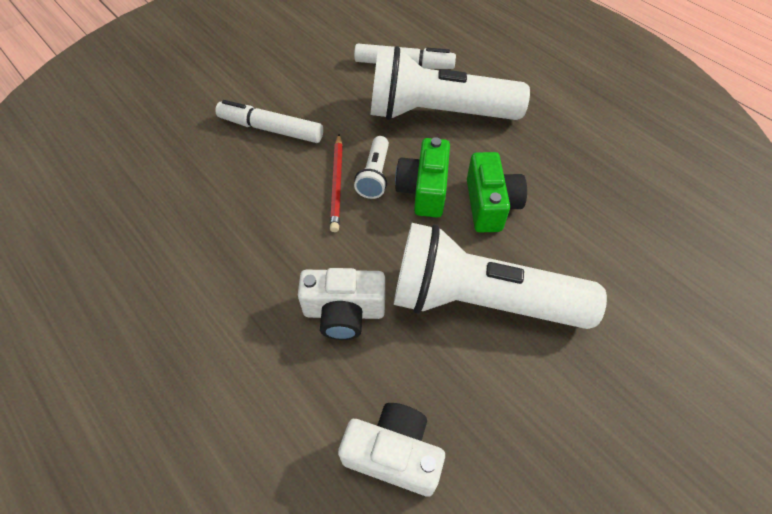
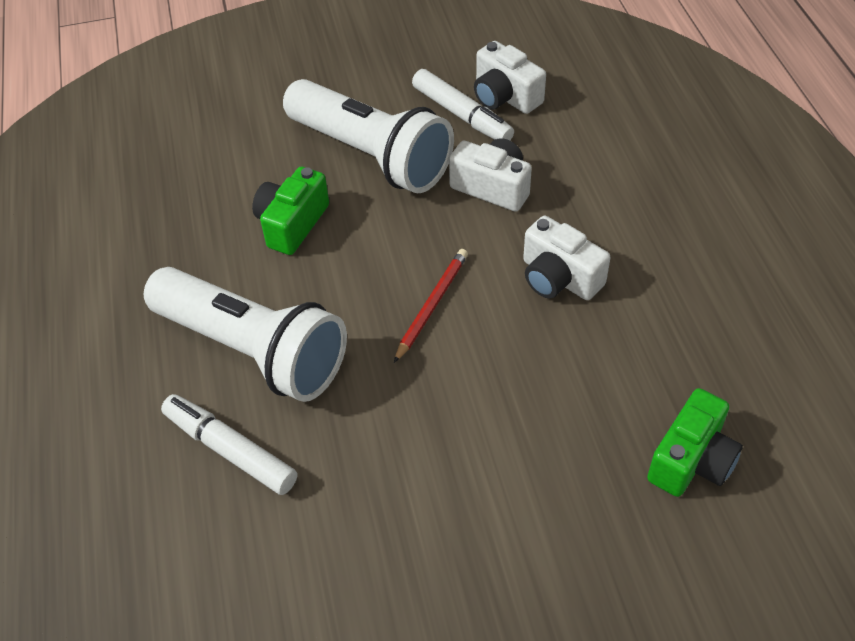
camera: 150 degrees left, 5 degrees down
white marker [215,100,323,143] -> white marker moved to [412,69,514,140]
white flashlight [354,136,389,199] -> none
green camera [395,137,450,218] -> green camera moved to [647,388,743,497]
none -> white camera [523,216,611,300]

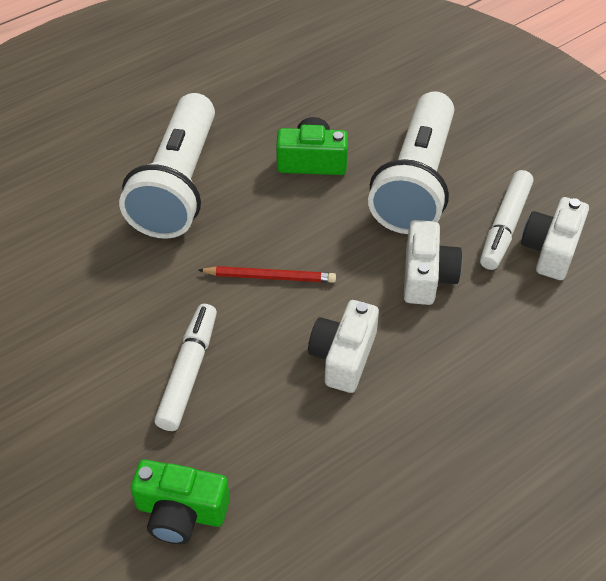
camera: 65 degrees right, 0 degrees up
white marker [161,394,297,495] -> white marker moved to [154,304,217,431]

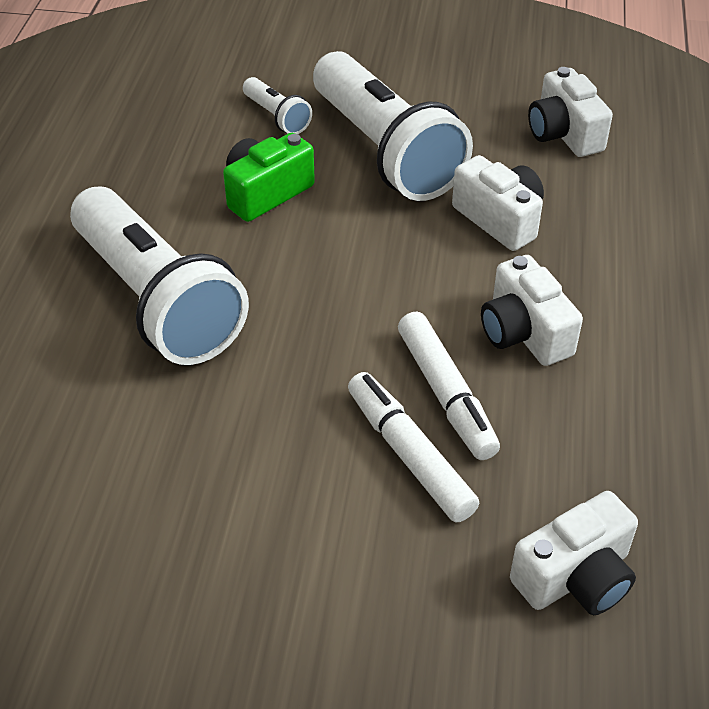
camera: 45 degrees left, 5 degrees down
green camera [130,459,230,544] -> white camera [510,491,638,615]
red pencil [198,266,336,283] -> none
white marker [480,170,533,270] -> white marker moved to [398,311,500,460]
none -> white flashlight [243,77,312,134]

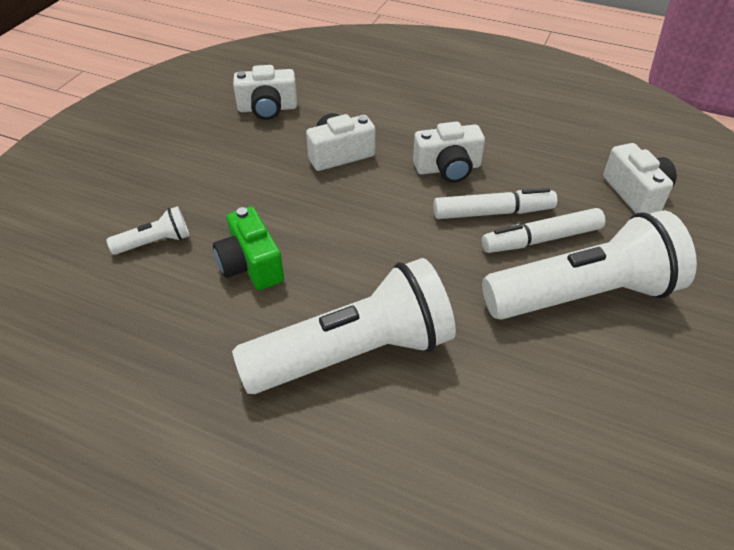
camera: 75 degrees left, 0 degrees up
white flashlight [313,51,473,201] -> white flashlight moved to [482,210,697,320]

